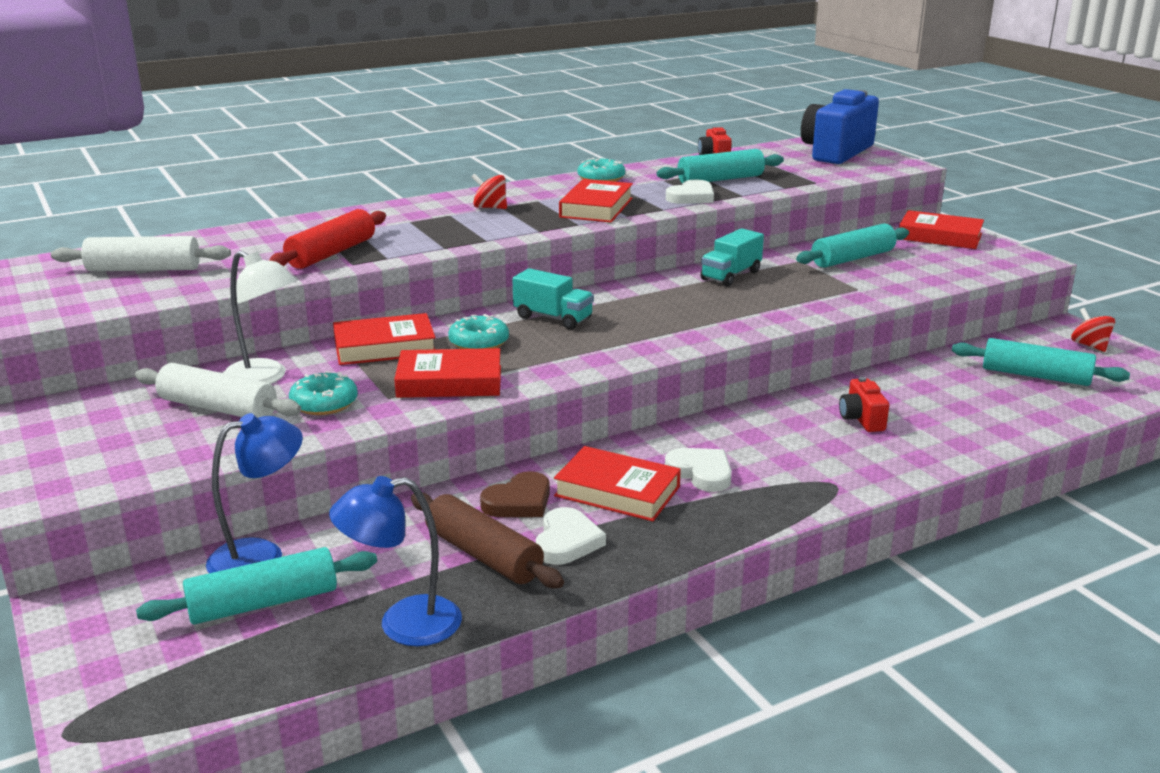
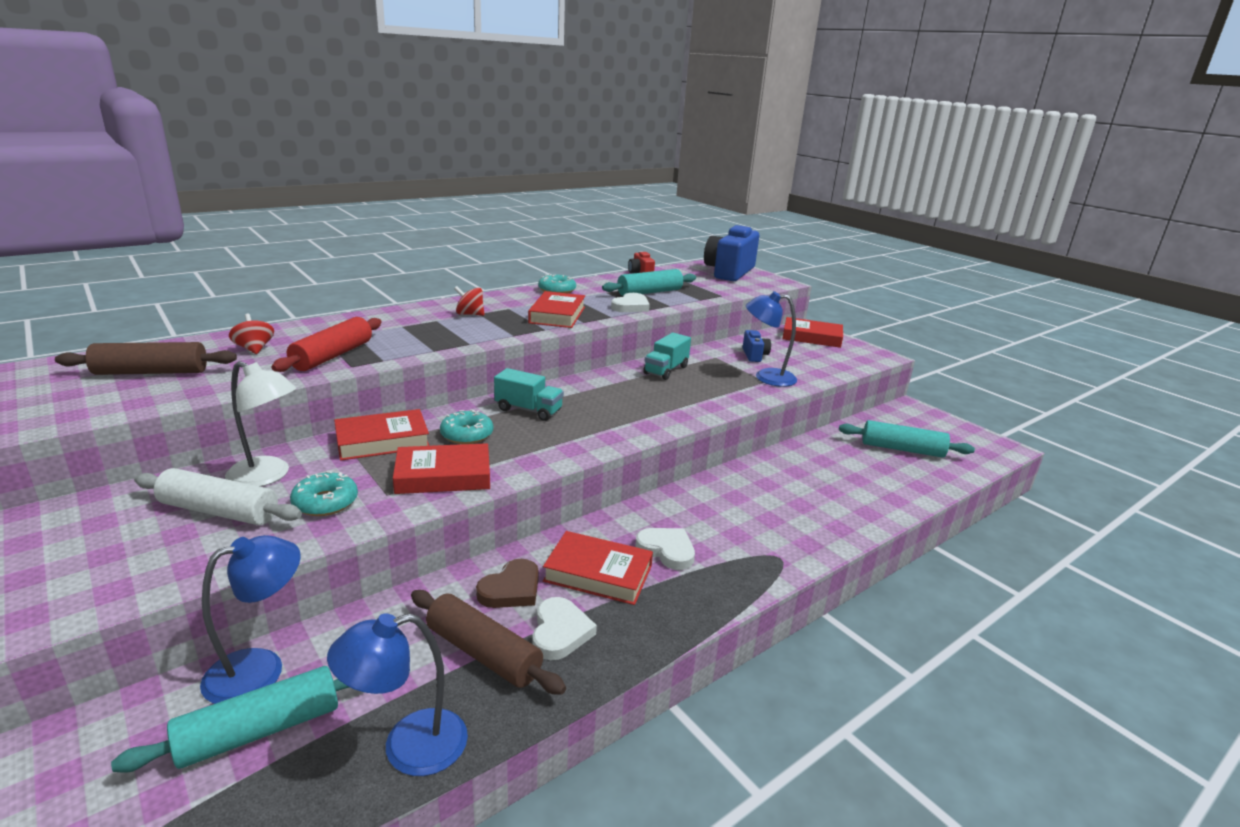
camera: 10 degrees left, 0 degrees up
white rolling pin [51,236,231,271] -> brown rolling pin [55,342,237,375]
turquoise rolling pin [796,224,909,268] -> blue camera [743,330,771,362]
red camera [839,377,889,432] -> none
red spinning top [1071,308,1115,352] -> red spinning top moved to [229,314,274,354]
none -> blue lamp [746,291,797,387]

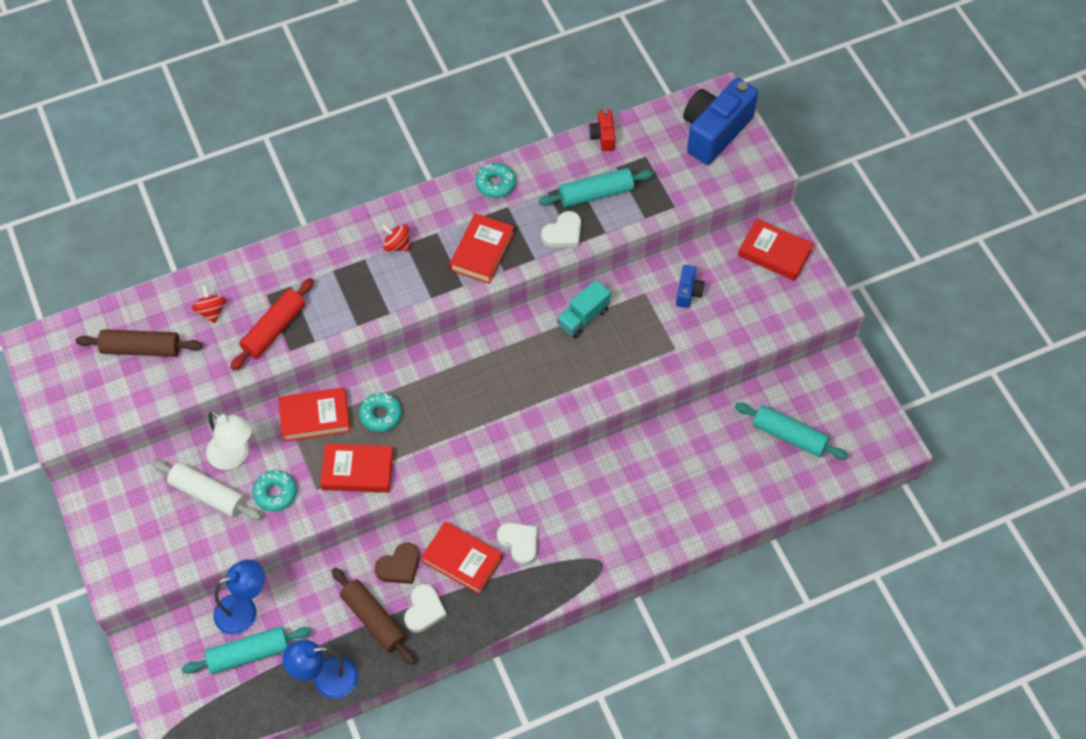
camera: 15 degrees right, 35 degrees up
turquoise truck [494,368,564,421] -> none
blue lamp [746,291,797,387] -> none

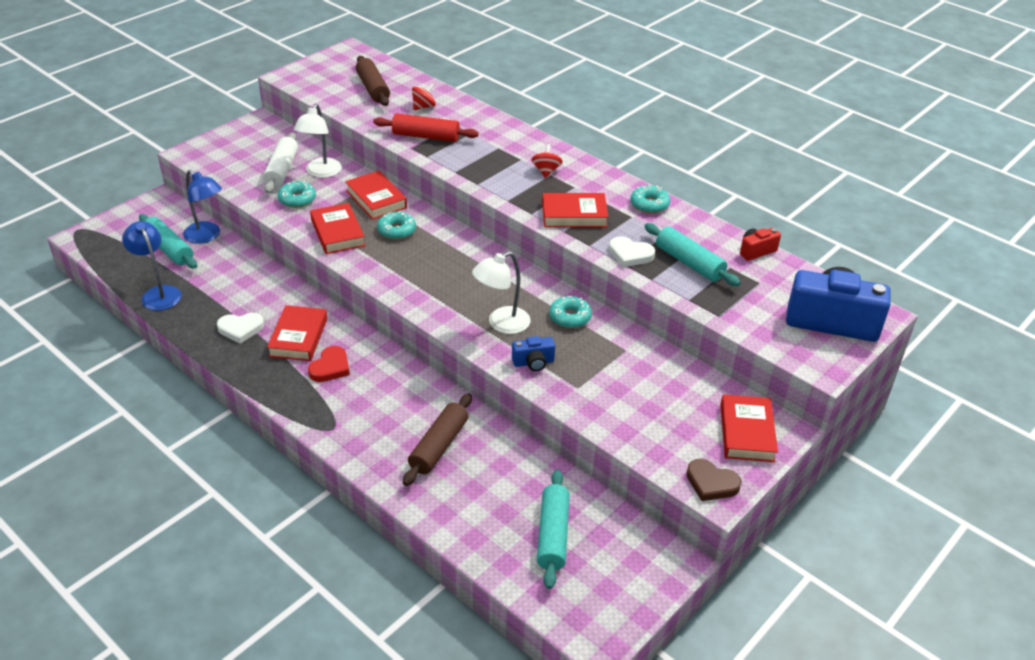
camera: 65 degrees right, 20 degrees down
brown rolling pin [332,568,415,665] -> brown rolling pin moved to [403,393,472,486]
brown heart [375,543,420,584] -> brown heart moved to [687,459,742,501]
white heart [497,523,537,565] -> red heart [308,346,350,382]
turquoise truck [557,280,611,338] -> turquoise donut [549,296,592,328]
blue camera [676,265,705,308] -> blue camera moved to [512,336,555,371]
none -> white lamp [472,251,530,334]

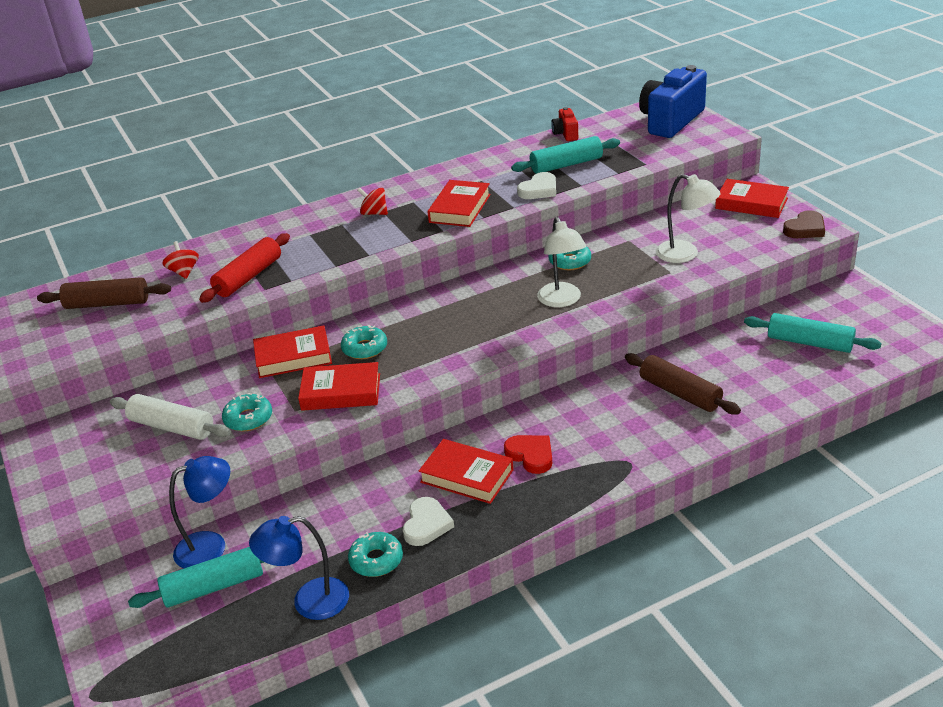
camera: 65 degrees left, 5 degrees down
white lamp [294,104,342,178] -> white lamp moved to [656,174,721,263]
blue camera [512,336,555,371] -> none
turquoise donut [630,184,670,213] -> turquoise donut moved to [348,532,403,577]

